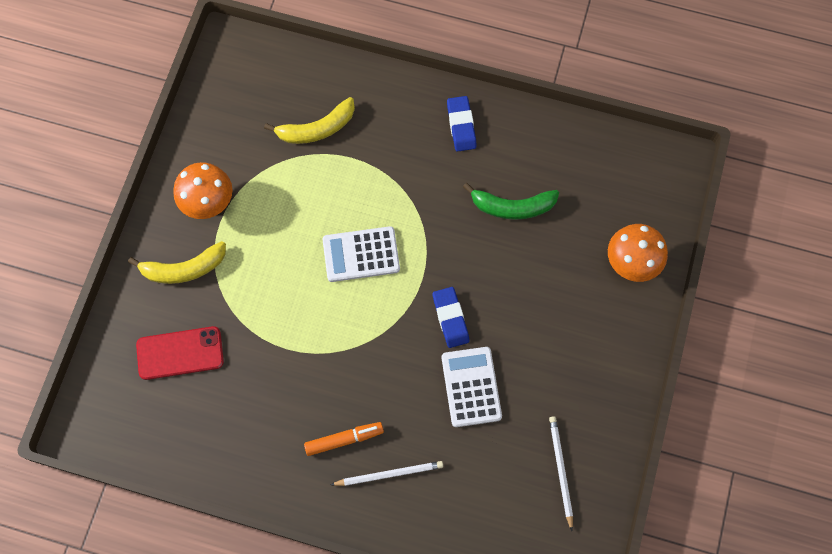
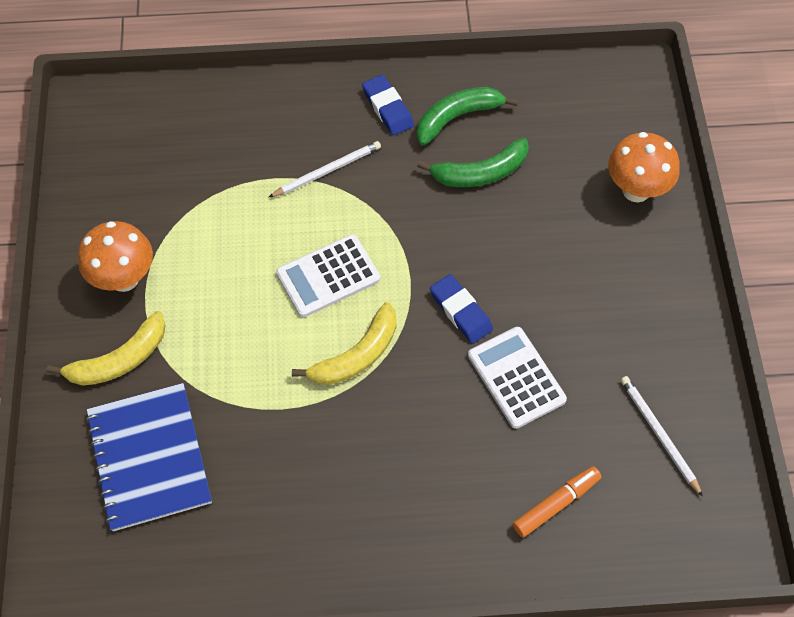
camera: 20 degrees left, 10 degrees down
red phone [136,326,224,380] -> blue notebook [86,383,212,531]
yellow banana [264,97,355,144] -> yellow banana moved to [292,302,396,385]
orange marker [304,422,384,456] -> orange marker moved to [513,466,602,538]
white pencil [331,461,443,486] -> white pencil moved to [269,141,381,197]
none -> green banana [416,87,518,146]

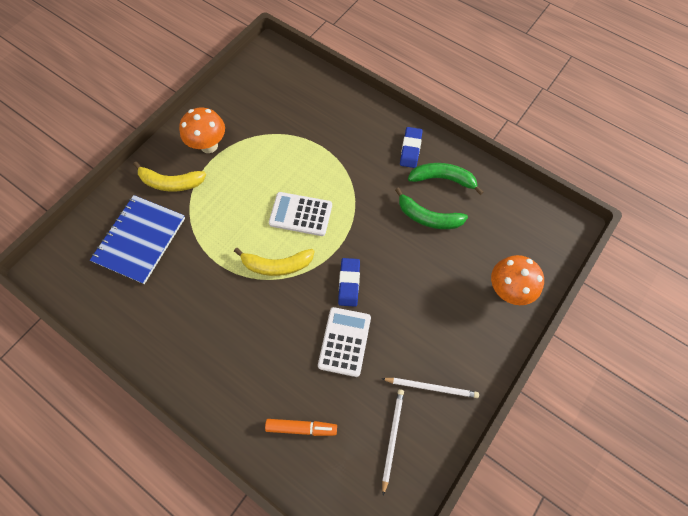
camera: 40 degrees right, 5 degrees up
white pencil [269,141,381,197] -> white pencil moved to [381,378,479,398]

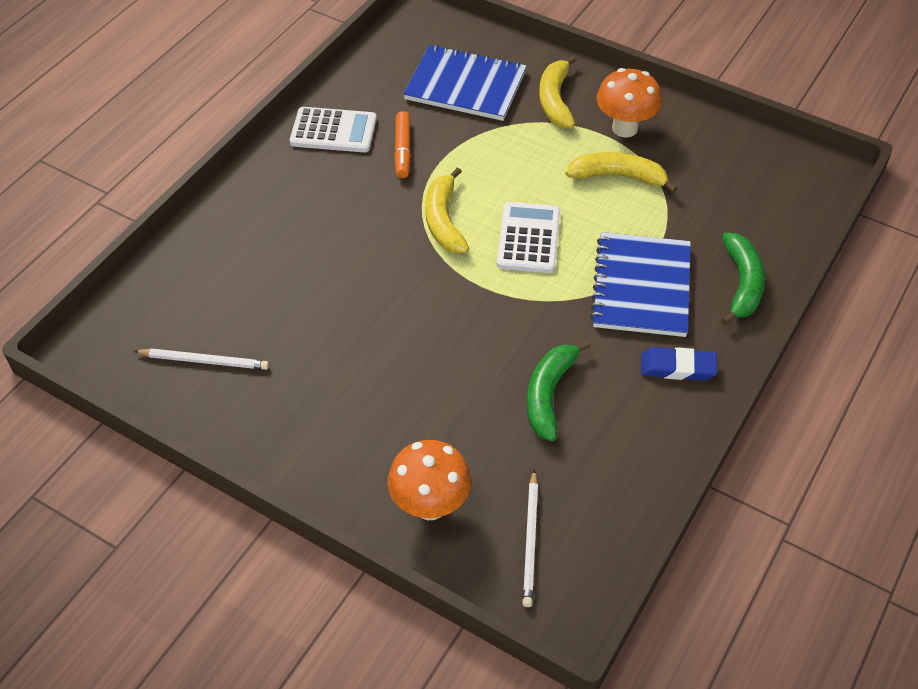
camera: 85 degrees right, 15 degrees down
orange marker [265,419,337,436] -> orange marker moved to [394,111,411,178]
white calculator [318,307,371,377] -> white calculator moved to [290,107,377,152]
blue eraser [338,258,360,307] -> none
white pencil [381,378,479,398] -> white pencil moved to [522,469,538,607]
green banana [408,163,483,195] -> green banana moved to [721,233,765,325]
none -> yellow banana [566,152,678,193]
none -> blue notebook [590,232,691,337]

